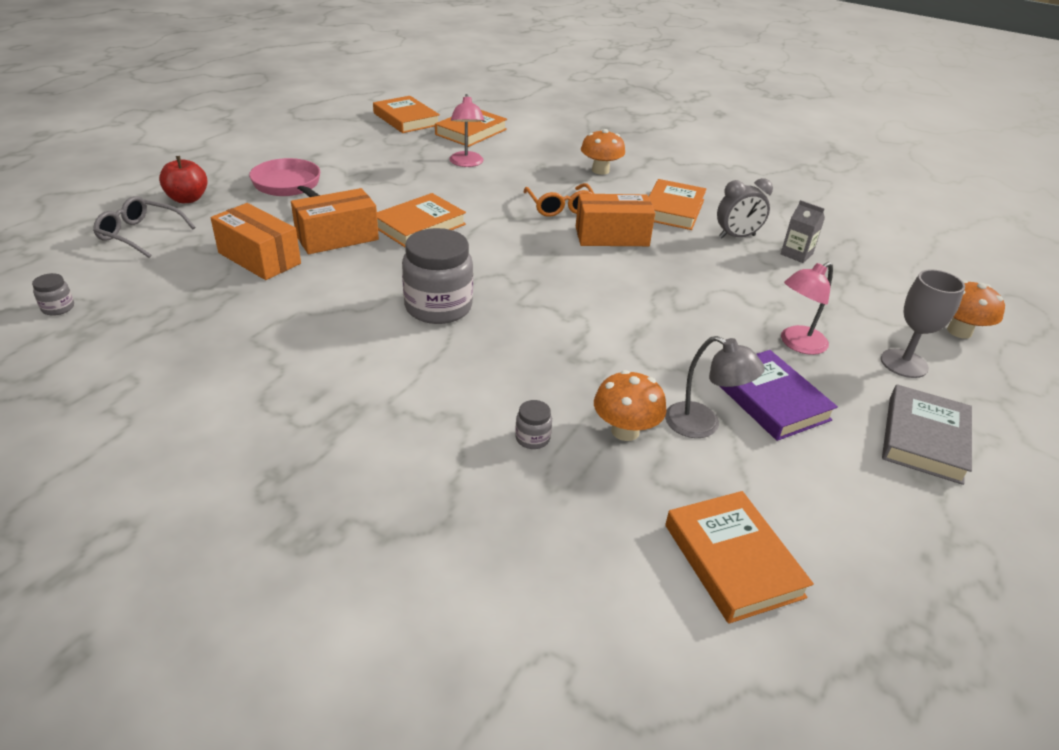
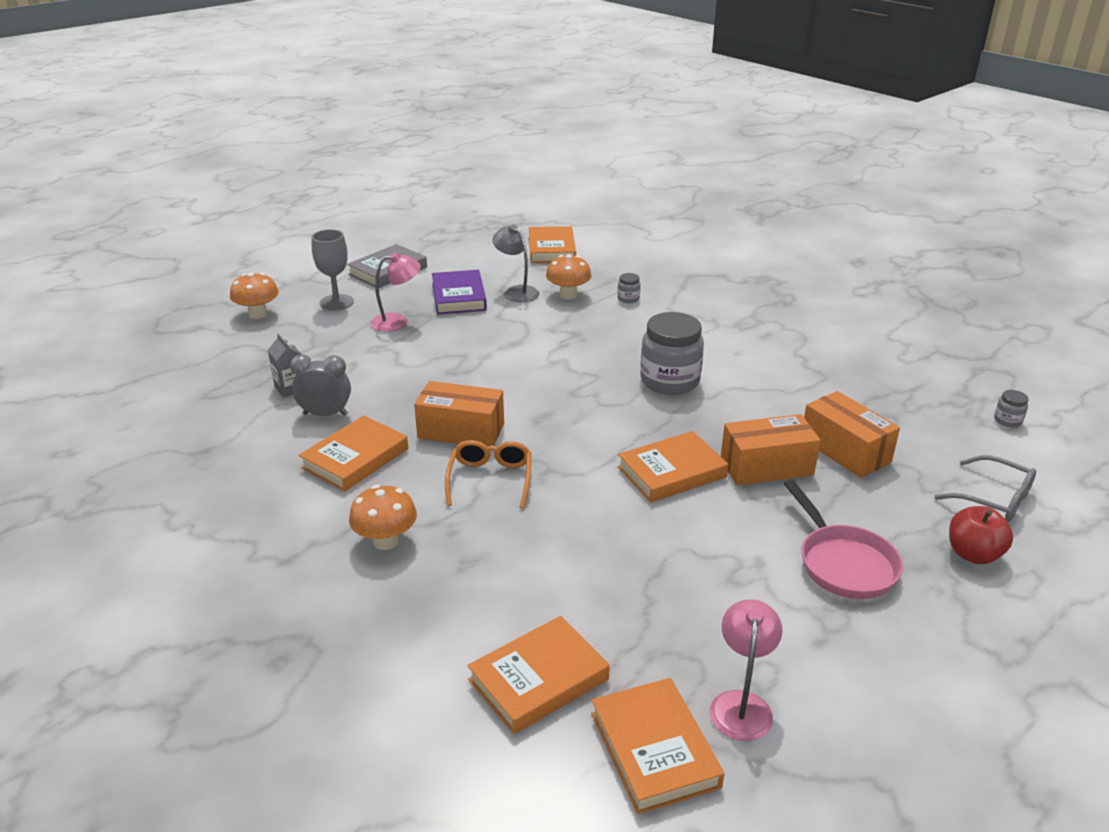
camera: 160 degrees left, 5 degrees down
pink lamp [449,94,485,167] -> pink lamp moved to [710,599,782,741]

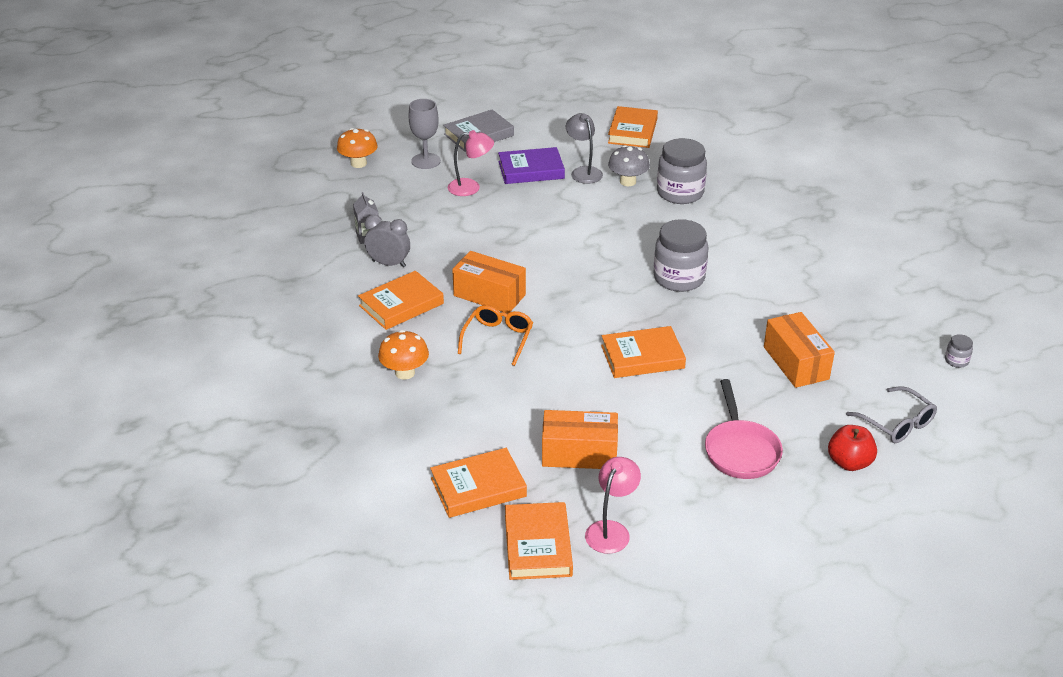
camera: 15 degrees right, 5 degrees up
purple book [432,270,487,314] -> purple book turned 75 degrees clockwise [498,147,565,184]
orange mushroom [546,254,592,299] -> grey mushroom [608,145,650,186]
grey jar [618,273,640,303] -> grey jar [657,138,707,204], size x2.34
orange box [721,414,821,485] -> orange box moved to [542,410,618,469]

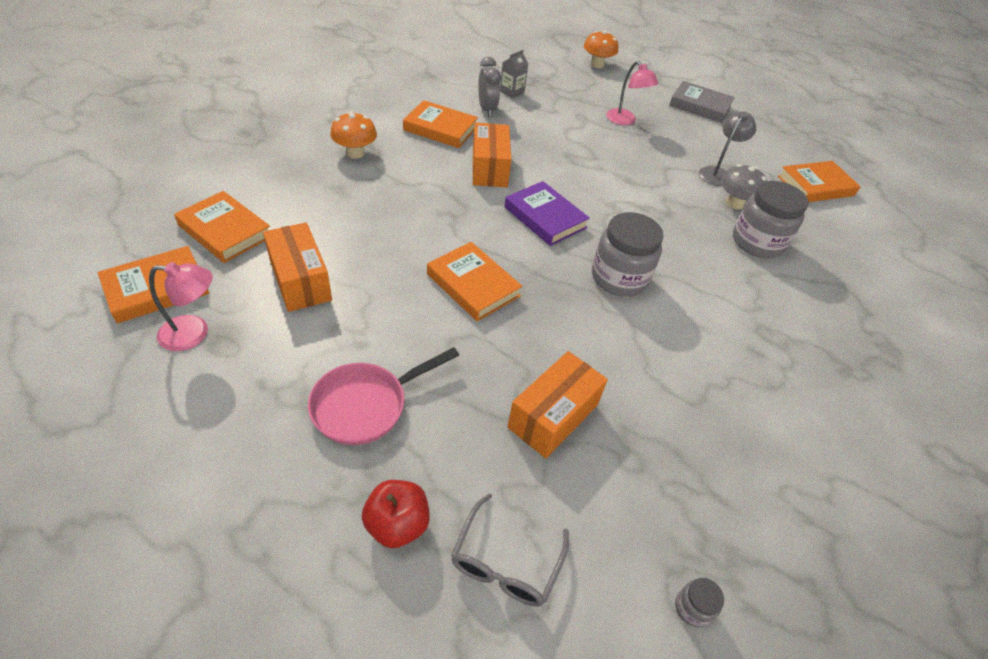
camera: 55 degrees right, 10 degrees up
grey goblet [409,99,441,169] -> none
orange glasses [458,305,533,366] -> none
purple book [498,147,565,184] -> purple book moved to [504,181,590,246]

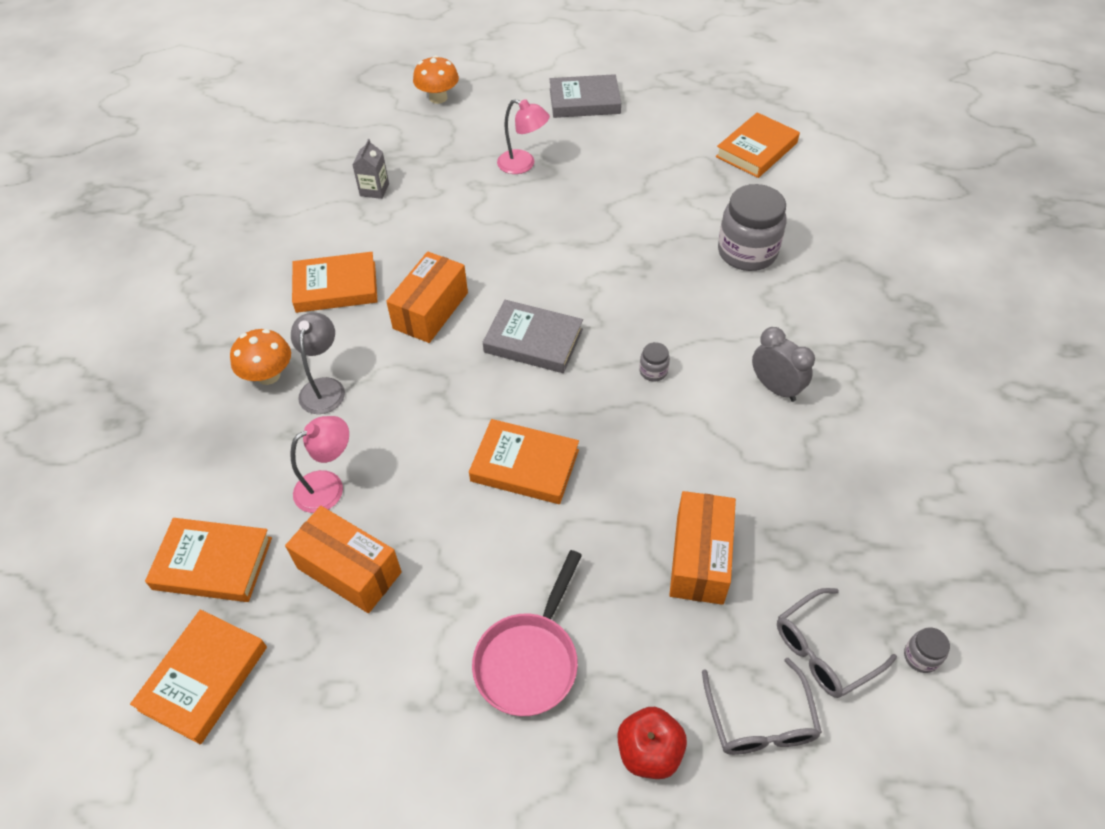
camera: 25 degrees left, 5 degrees up
pink lamp [149,262,213,351] -> pink lamp moved to [290,416,349,513]
orange box [473,123,511,187] -> orange box turned 60 degrees clockwise [386,252,468,343]
grey clock [478,57,501,117] -> grey clock moved to [752,327,815,402]
purple book [504,181,590,246] -> grey book [483,300,583,373]
grey jar [592,212,664,297] -> grey jar [639,342,670,382], size x0.43
grey lamp [699,111,756,186] -> grey lamp moved to [291,312,345,414]
grey mushroom [721,164,767,209] -> none
none -> grey glasses [777,588,897,698]

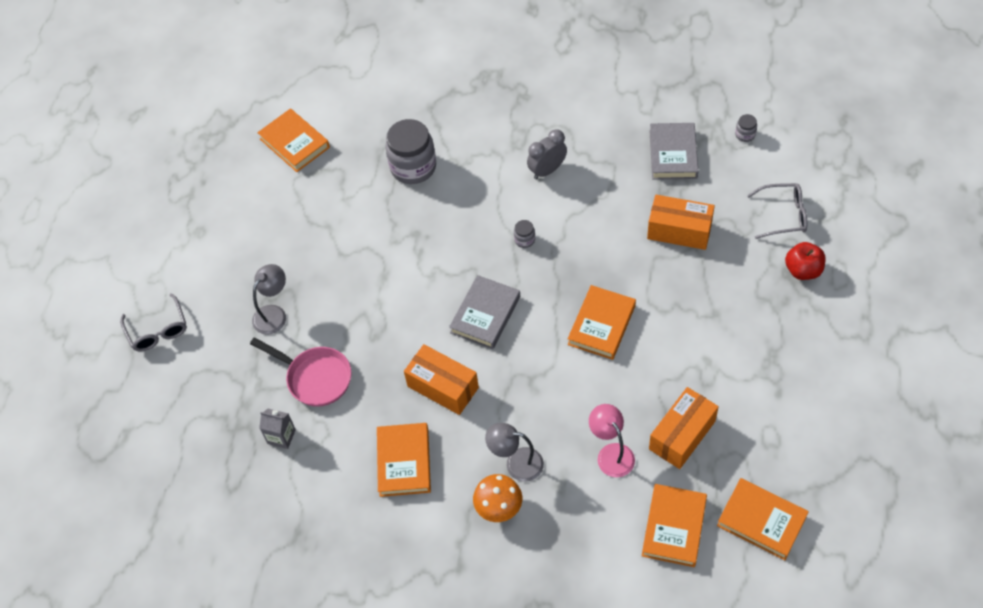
camera: 80 degrees left, 5 degrees up
orange mushroom [413,55,459,104] -> none
pink pan [472,550,582,716] -> pink pan moved to [250,337,351,407]
pink lamp [497,99,550,174] -> grey lamp [252,264,286,335]
grey book [550,74,621,118] -> grey book moved to [650,123,699,180]
grey glasses [777,588,897,698] -> grey glasses moved to [120,293,187,351]

